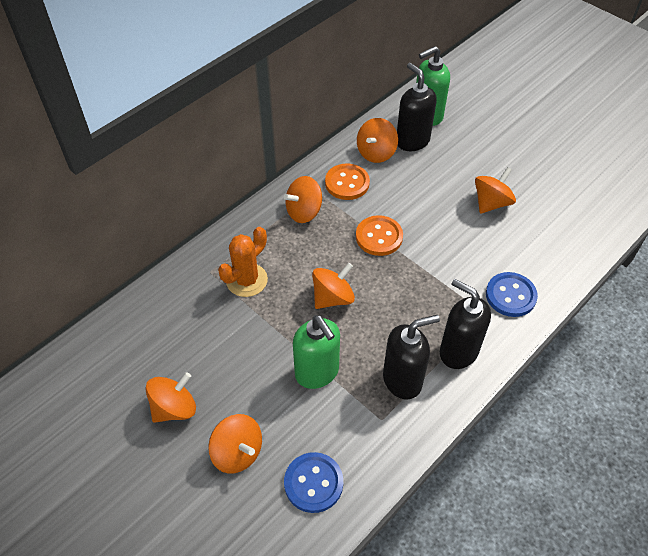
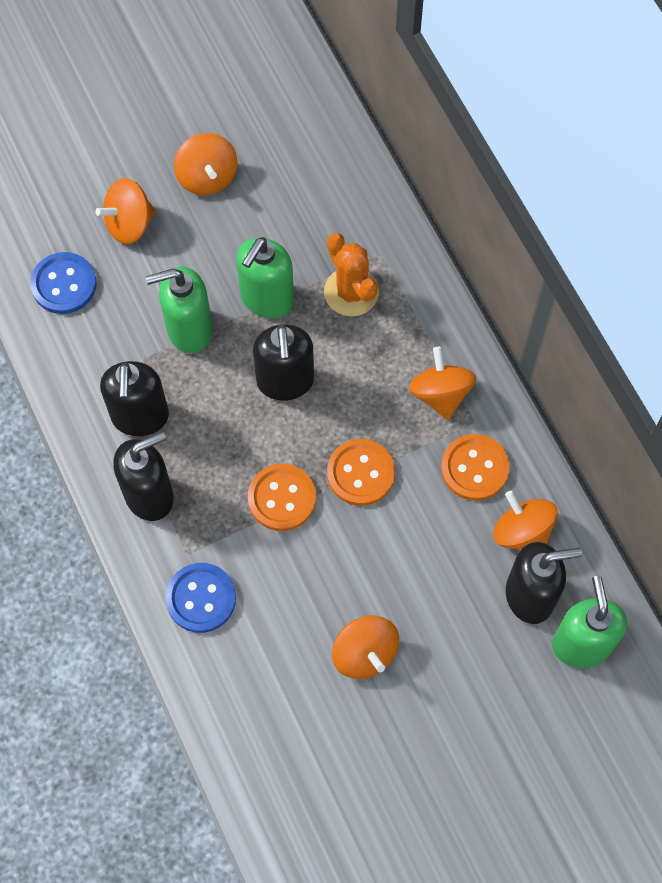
camera: 110 degrees right, 15 degrees up
orange spinning top [312,263,355,309] -> black soap dispenser [253,325,314,401]
none -> green soap dispenser [236,237,294,318]
none -> orange button [248,464,316,531]

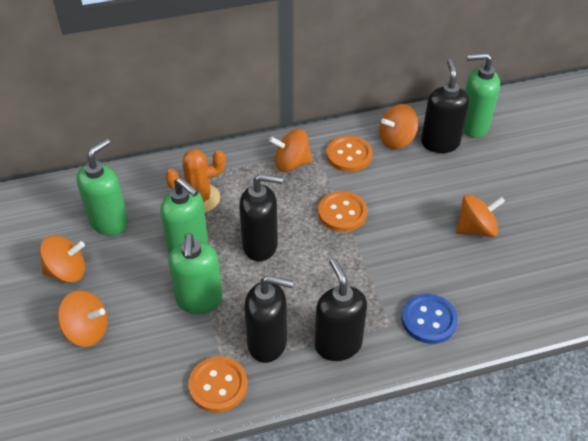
camera: 80 degrees left, 20 degrees down
blue button [30,252,97,314] -> none
orange spinning top [95,178,155,244] -> orange spinning top turned 60 degrees counterclockwise [58,290,108,347]
orange button [248,464,316,531] -> orange button moved to [188,356,248,413]
none -> green soap dispenser [76,139,128,235]

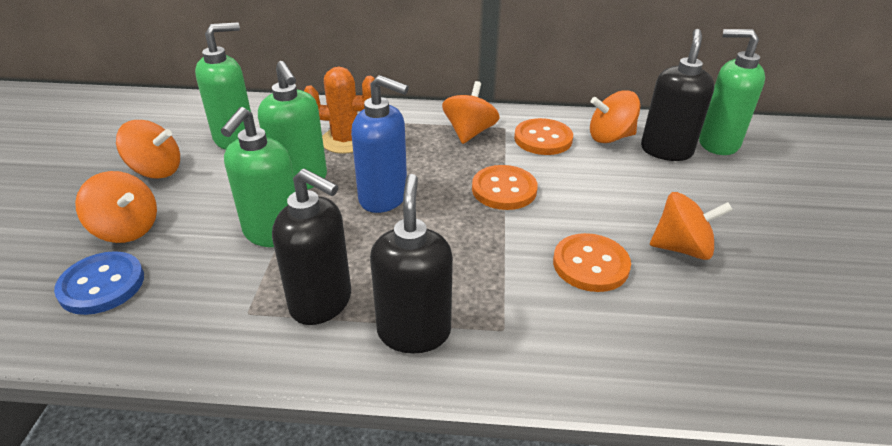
camera: 20 degrees right, 10 degrees down
orange button [188,356,248,413] -> orange button moved to [553,233,631,292]
black soap dispenser [239,174,283,261] -> blue soap dispenser [351,75,409,213]
orange spinning top [269,129,313,172] -> orange spinning top turned 90 degrees clockwise [442,81,500,144]
blue button [402,294,458,344] -> blue button moved to [54,251,144,315]

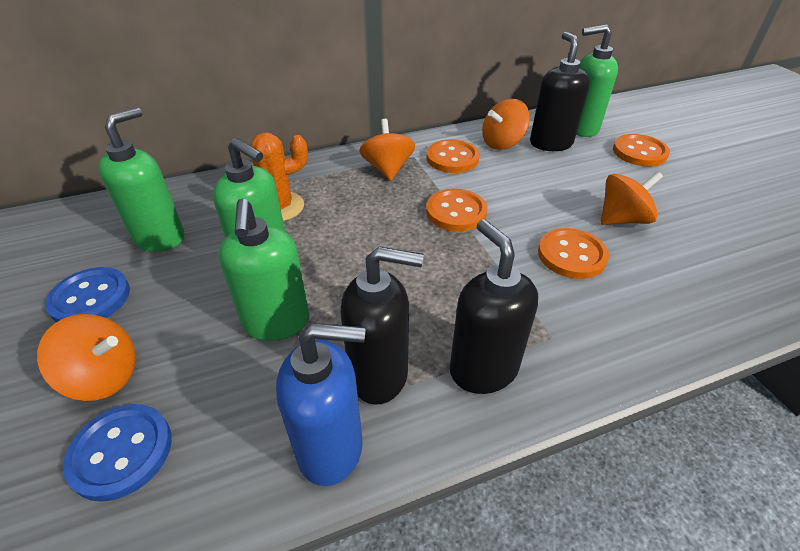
camera: 25 degrees left, 5 degrees up
orange spinning top [116,120,180,179] -> blue button [45,267,130,322]
blue soap dispenser [351,75,409,213] -> blue soap dispenser moved to [276,323,365,486]
none -> orange button [613,134,670,167]

